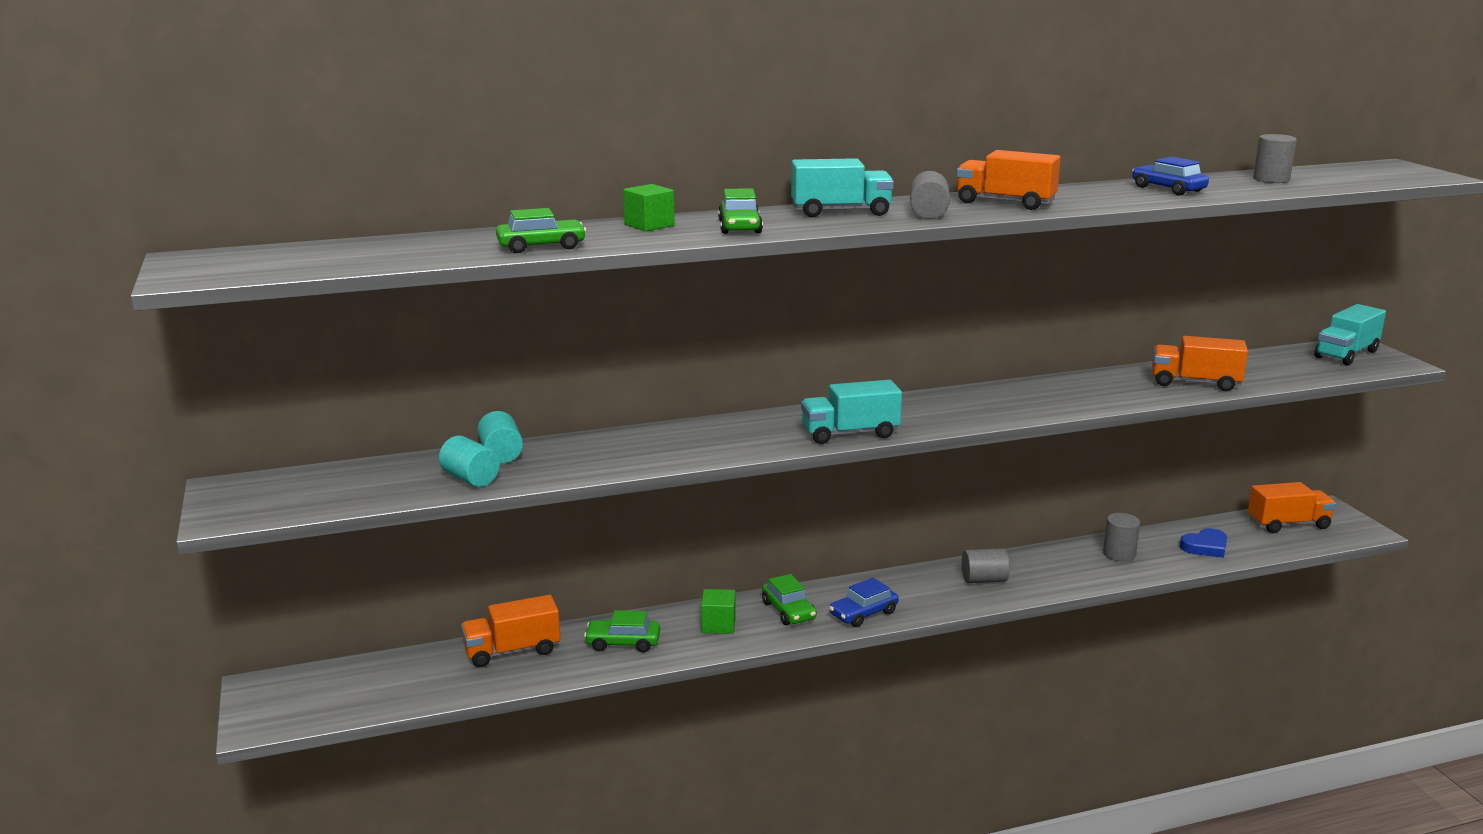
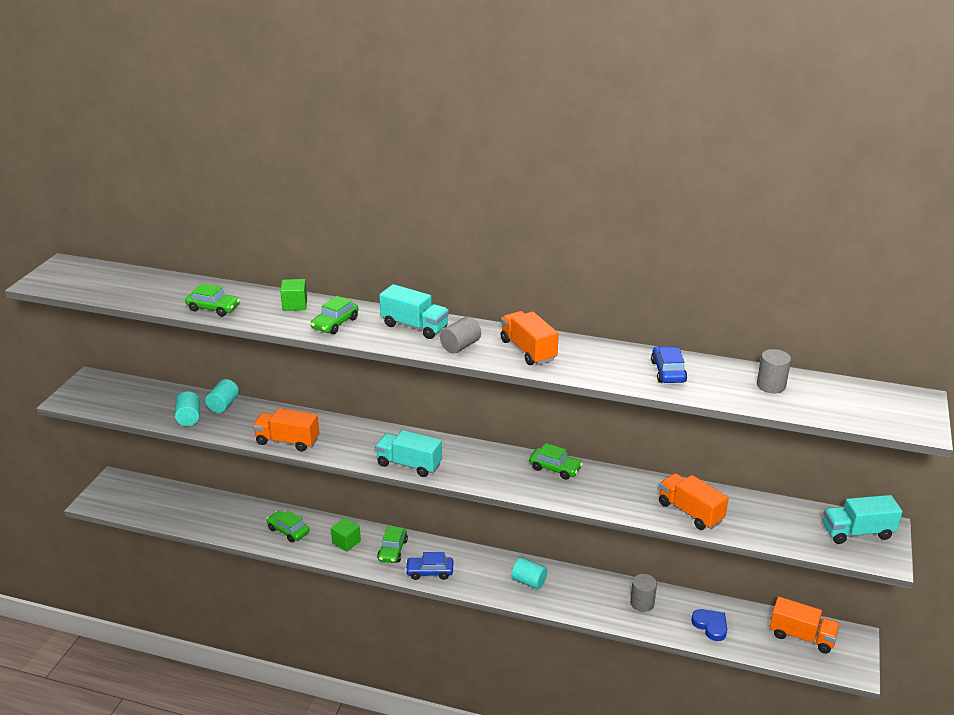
camera: 35 degrees right, 10 degrees up
orange truck [461,595,560,667] -> orange truck moved to [253,408,319,452]
grey cylinder [962,548,1010,583] -> turquoise cylinder [512,558,547,589]
blue heart [1180,528,1227,558] -> blue heart turned 135 degrees counterclockwise [691,609,727,641]
none -> green car [529,443,583,480]

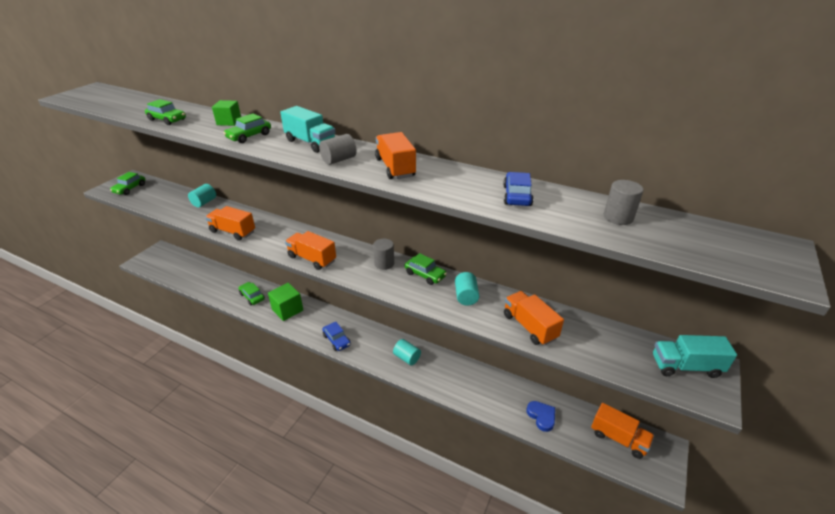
camera: 10 degrees right, 5 degrees up
turquoise cylinder [175,391,200,426] -> turquoise cylinder moved to [455,272,479,306]
green cube [331,518,361,552] -> green cube [268,283,303,321], size x1.56
turquoise truck [375,430,442,477] -> orange truck [285,231,336,270]
green car [377,526,408,563] -> green car moved to [110,172,145,195]
blue car [405,552,453,580] -> blue car turned 135 degrees counterclockwise [322,322,351,351]
grey cylinder [630,574,657,612] -> grey cylinder moved to [373,239,394,270]

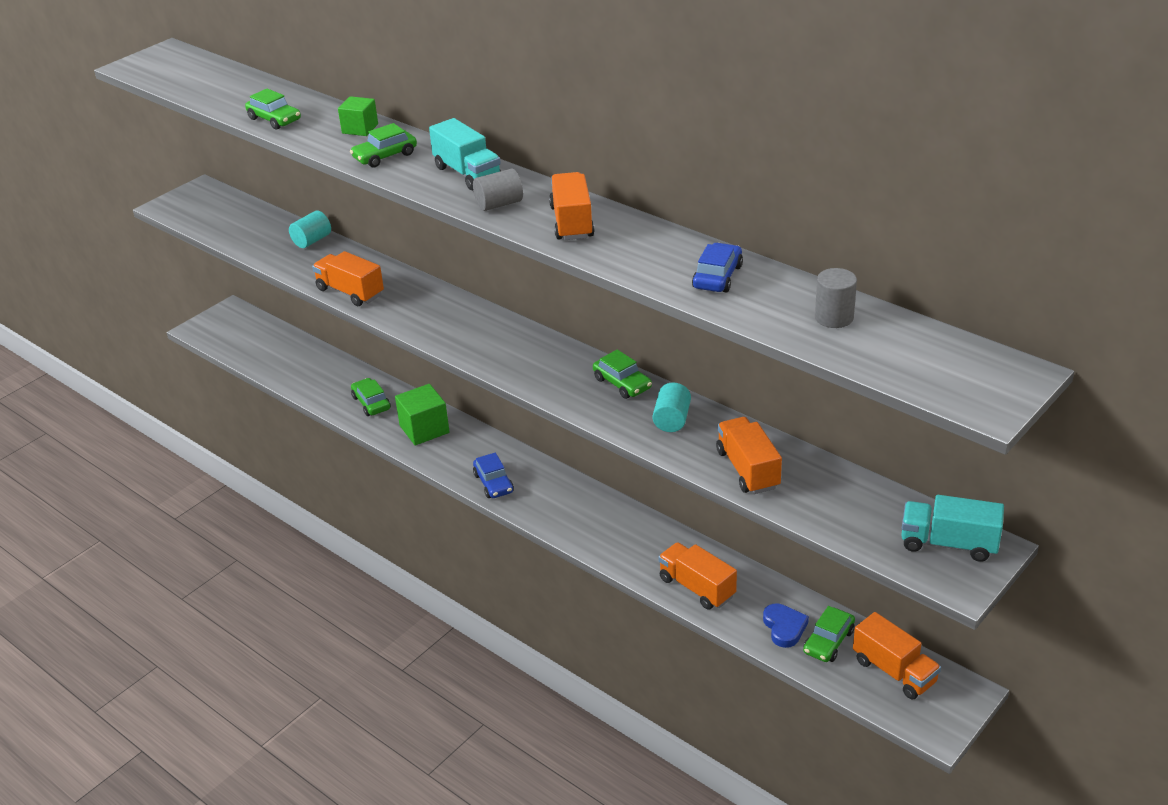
camera: 15 degrees right, 0 degrees up
green car [110,172,145,195] -> green car moved to [803,606,855,662]
orange truck [285,231,336,270] -> orange truck moved to [658,542,737,610]
grey cylinder [373,239,394,270] -> none
turquoise cylinder [393,339,421,365] -> none

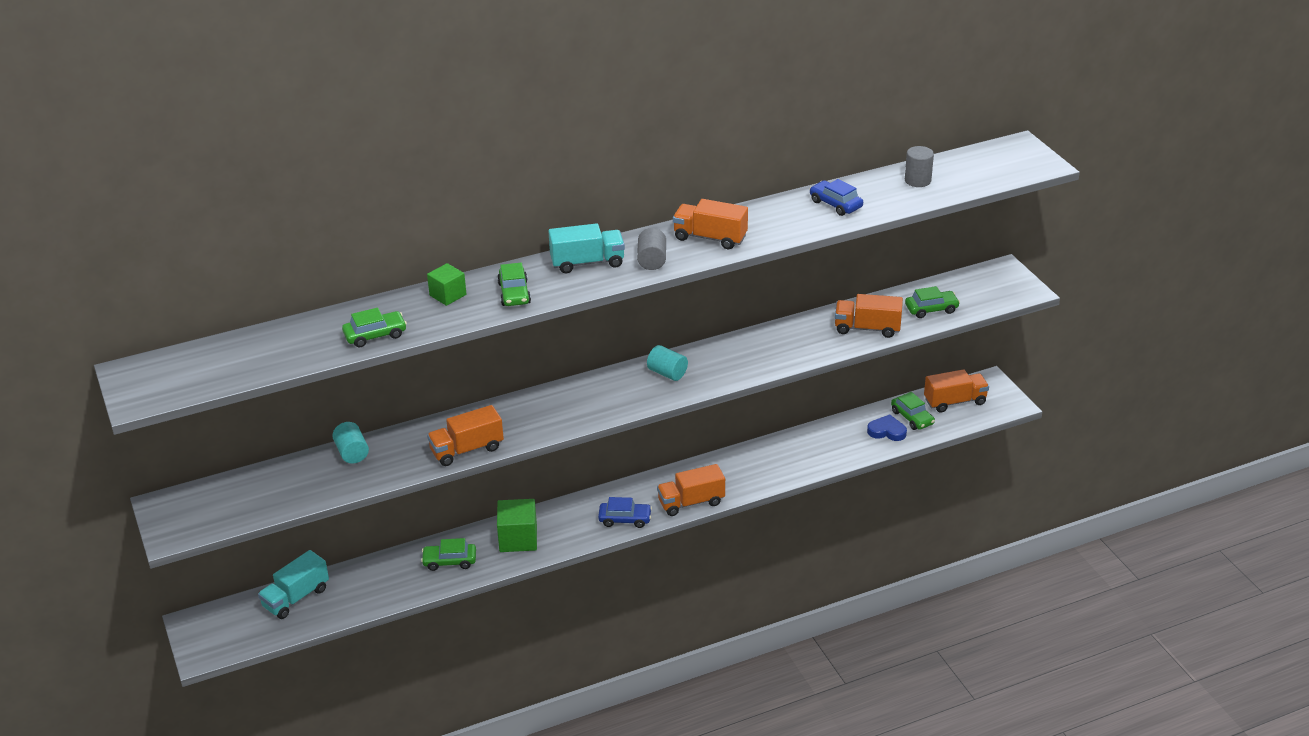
camera: 65 degrees left, 0 degrees up
green car [593,350,652,399] -> green car moved to [905,286,960,318]
turquoise cylinder [653,383,691,432] -> turquoise cylinder moved to [647,345,688,381]
orange truck [658,542,737,610] -> orange truck moved to [657,464,725,516]
turquoise truck [901,495,1004,562] -> turquoise truck moved to [258,550,329,619]

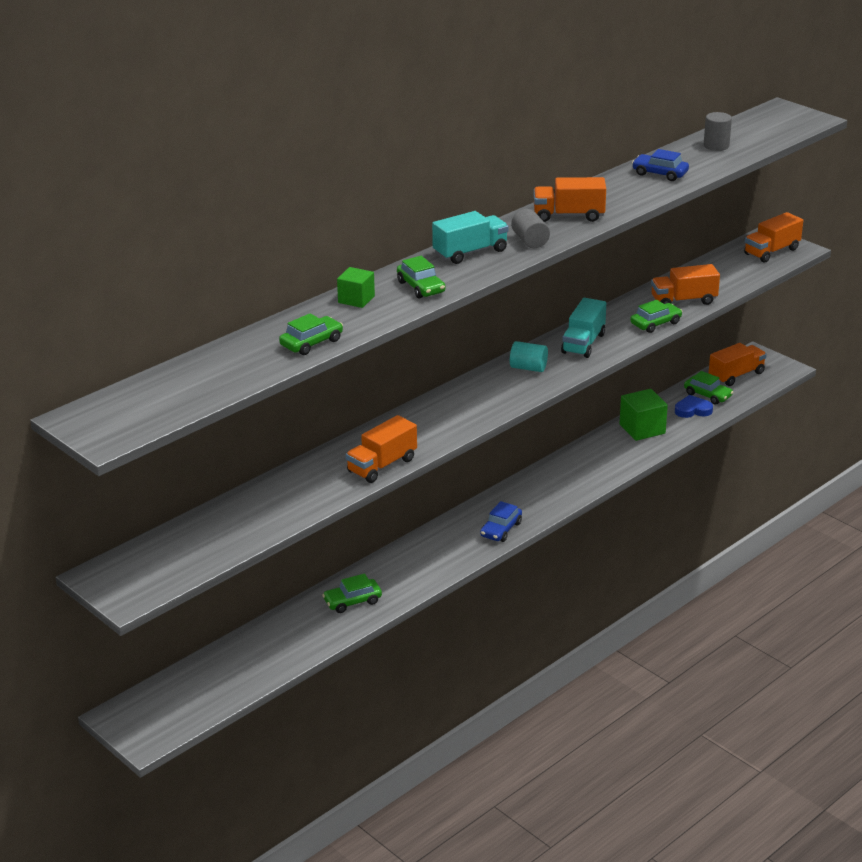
camera: 20 degrees left, 5 degrees down
turquoise truck [258,550,329,619] -> turquoise truck moved to [561,298,606,358]
turquoise cylinder [332,422,369,464] -> none
green cube [497,499,537,552] -> green cube moved to [619,389,668,441]
blue car [598,497,652,528] -> blue car turned 135 degrees clockwise [480,501,522,542]
orange truck [657,464,725,516] -> orange truck moved to [744,212,803,263]
green car [905,286,960,318] -> green car moved to [630,300,682,333]

